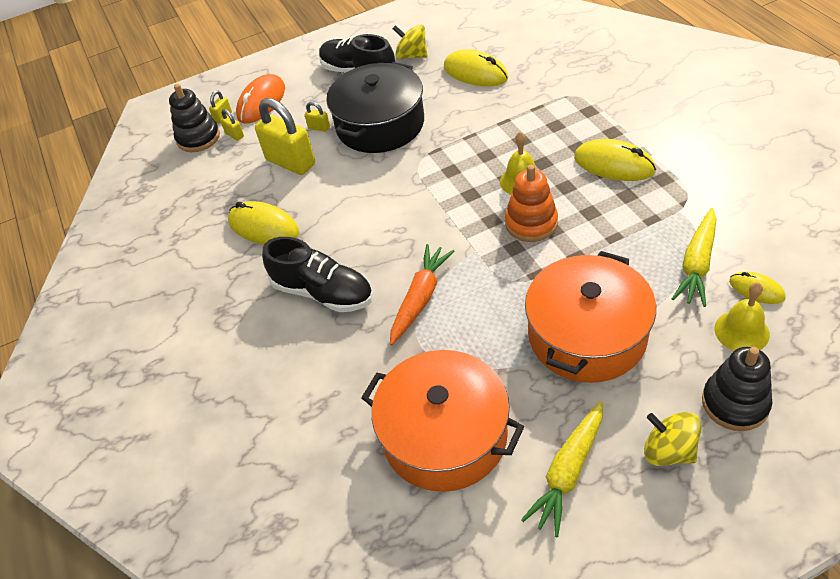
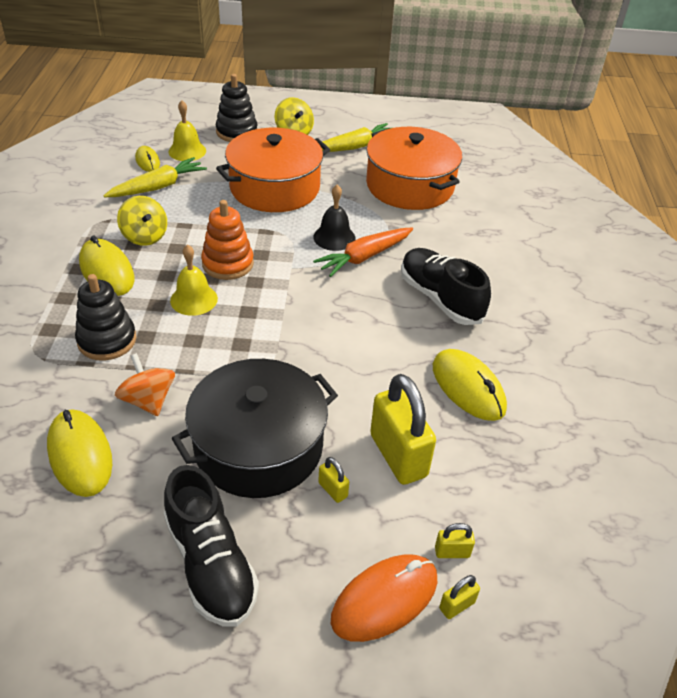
camera: 160 degrees left, 5 degrees down
black stacking toy [169,84,220,152] -> black stacking toy moved to [75,274,136,361]
yellow padlock [220,109,244,141] -> yellow padlock turned 75 degrees counterclockwise [435,523,475,558]
yellow spinning top [392,24,428,59] -> yellow spinning top moved to [117,196,167,246]
none -> orange spinning top [115,353,175,416]
none -> black bell [313,185,356,251]

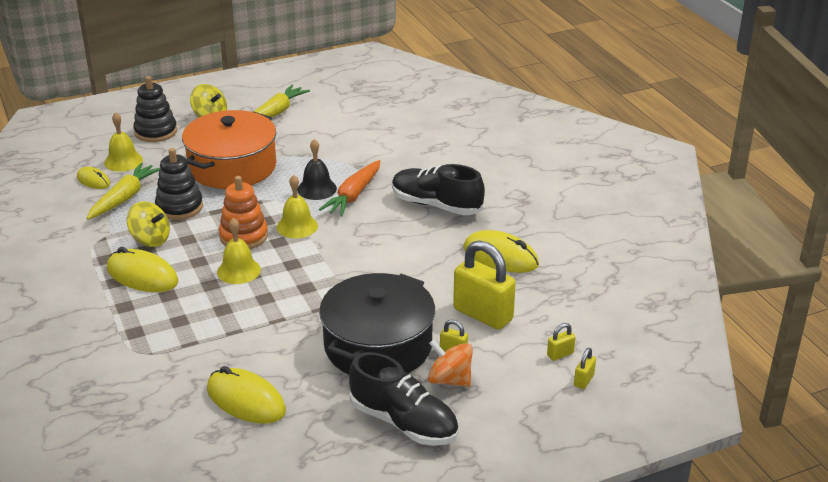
camera: 25 degrees left, 10 degrees down
black stacking toy [75,274,136,361] -> black stacking toy moved to [155,148,203,220]
orange spinning top [115,353,175,416] -> orange spinning top moved to [428,340,473,387]
orange mouse [331,554,437,642] -> none
orange pot [366,127,462,210] -> none
none -> yellow bell [276,175,318,238]

